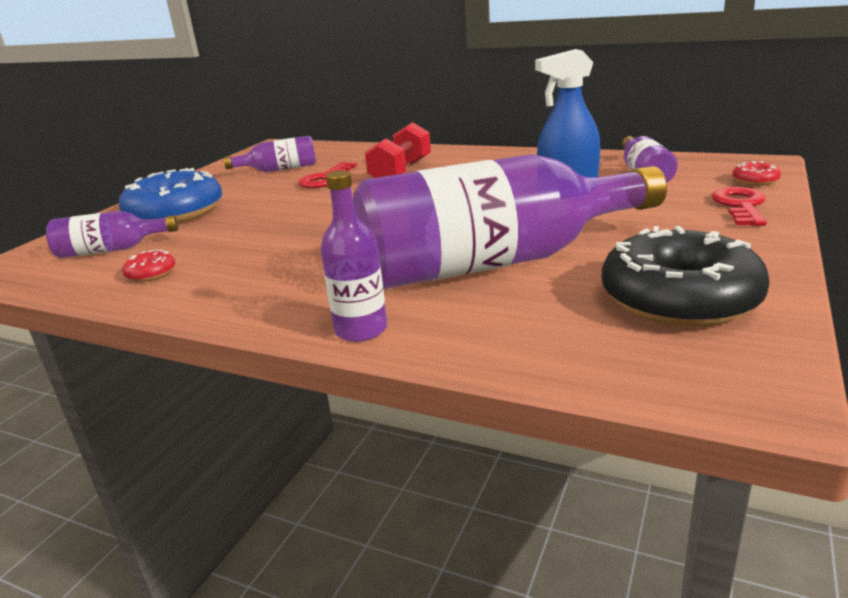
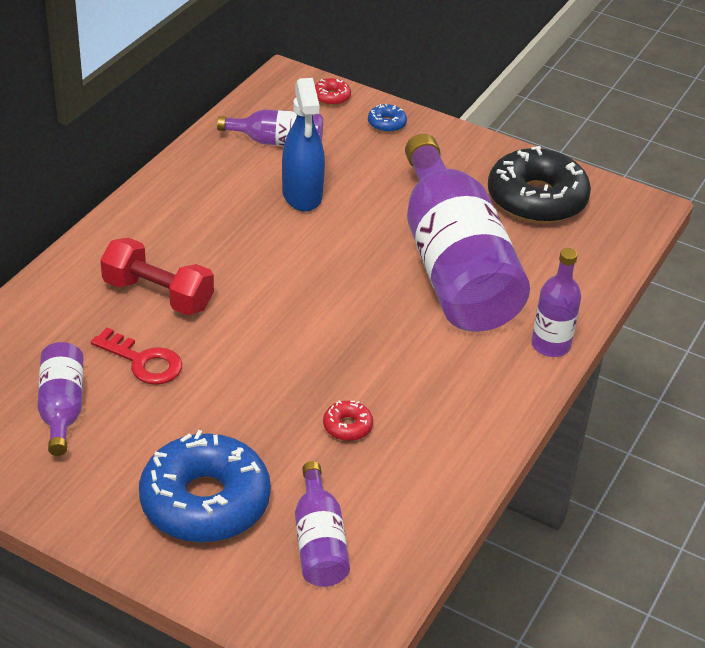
camera: 90 degrees left, 15 degrees up
red donut [122,250,175,282] -> red donut moved to [323,401,373,441]
red key [712,187,767,226] -> blue donut [368,104,407,132]

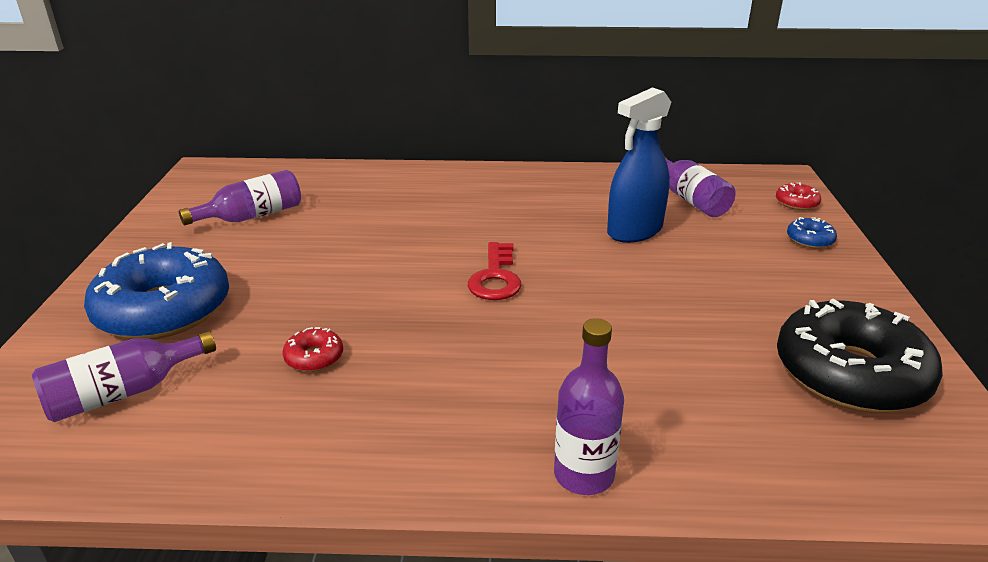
camera: 65 degrees right, 10 degrees down
red key [91,328,182,385] -> red key moved to [468,242,521,300]
red dumbbell [100,238,214,315] -> none
purple bottle [405,134,530,332] -> none

